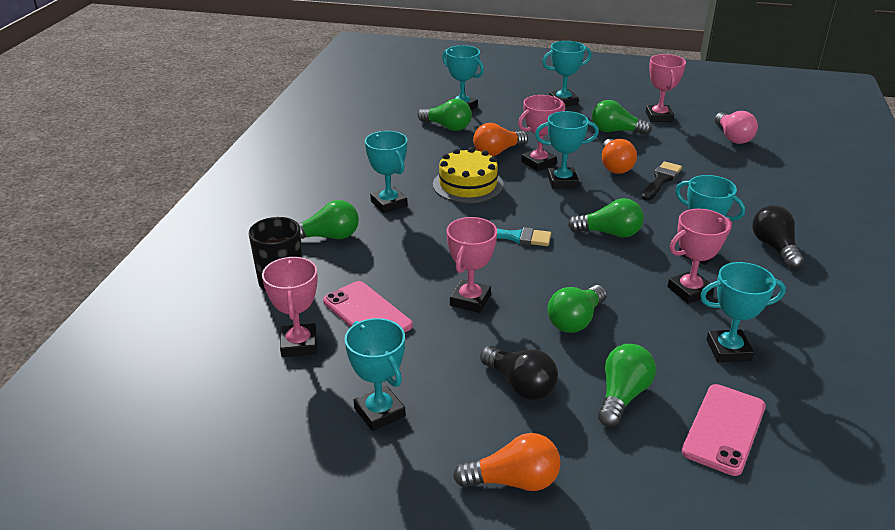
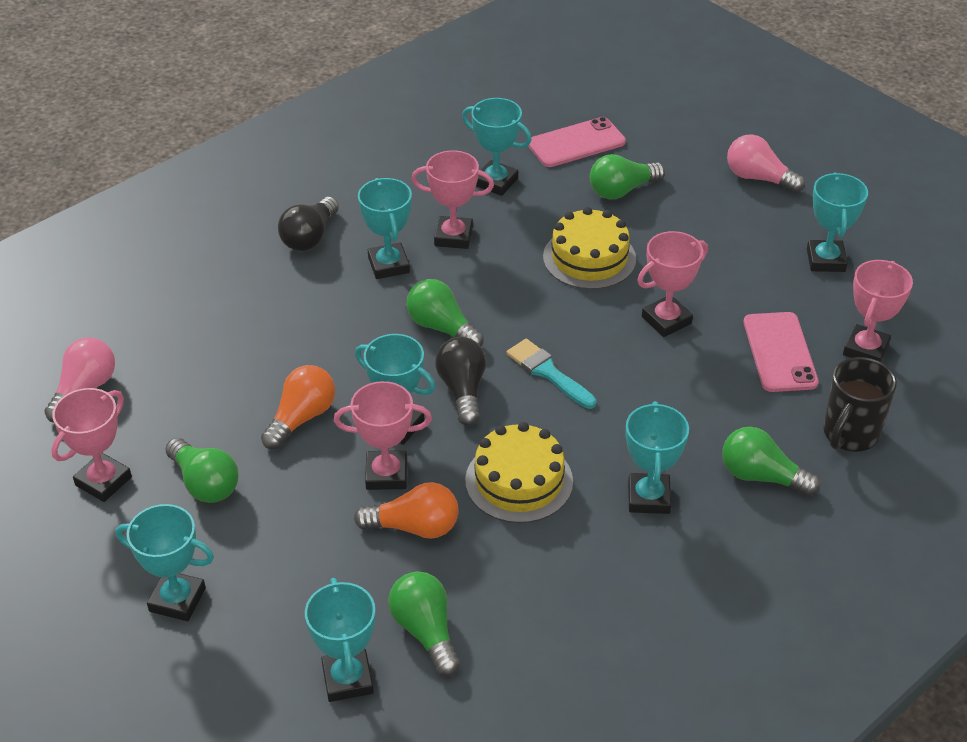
camera: 145 degrees left, 10 degrees up
orange light bulb [453,433,561,491] -> pink light bulb [727,134,805,193]
black light bulb [480,346,558,400] -> black light bulb moved to [435,337,486,426]
green light bulb [548,285,607,333] -> yellow cake [543,207,636,290]
black brush [642,161,682,201] -> none

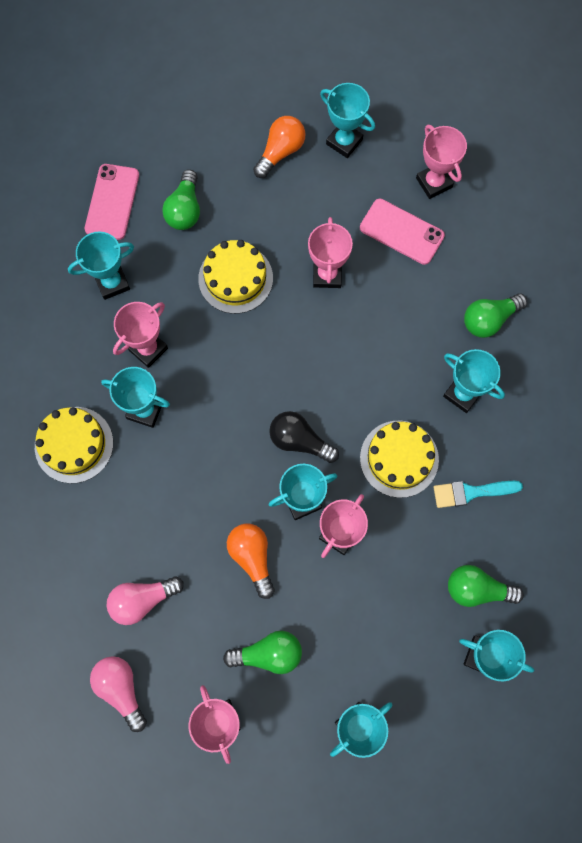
camera: 55 degrees left, 30 degrees up
black light bulb [278,197,339,251] -> yellow cake [35,407,113,483]
orange light bulb [354,482,459,539] -> orange light bulb moved to [253,116,305,178]
green light bulb [406,279,484,347] -> none
turquoise brush [506,339,597,409] -> turquoise brush moved to [433,481,523,508]
pink light bulb [727,134,805,193] -> pink light bulb moved to [107,577,184,625]
black mug [823,357,897,452] -> none

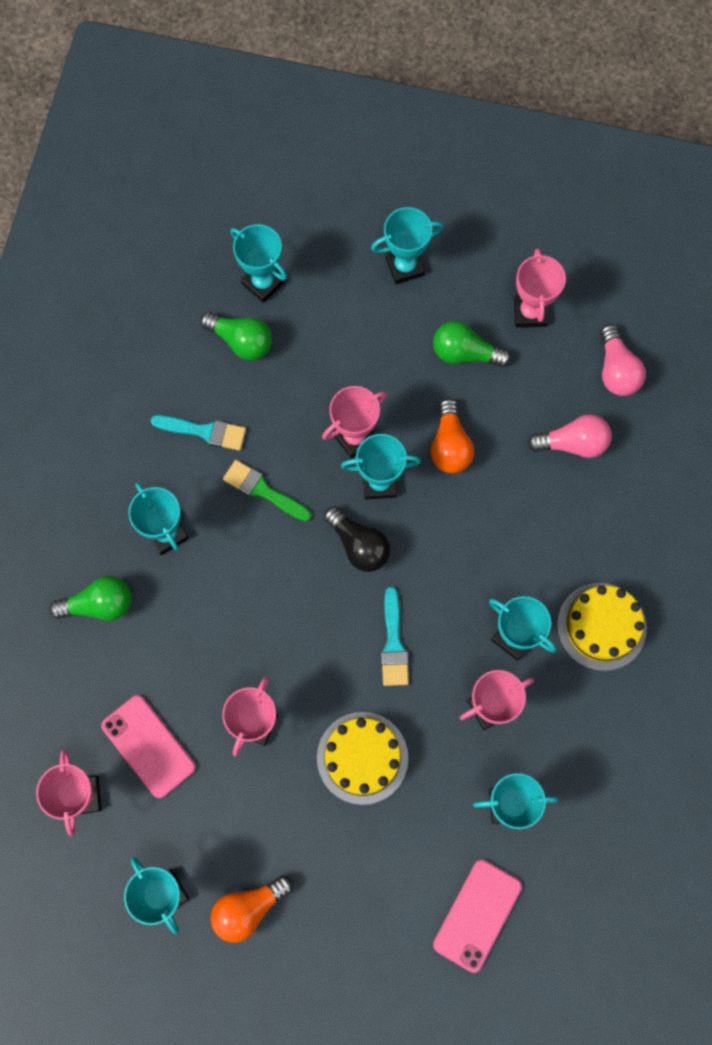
camera: 160 degrees left, 0 degrees up
green light bulb [162,169,200,230] -> none
yellow cake [360,421,439,498] -> green brush [223,460,311,522]
none -> turquoise brush [381,587,409,686]

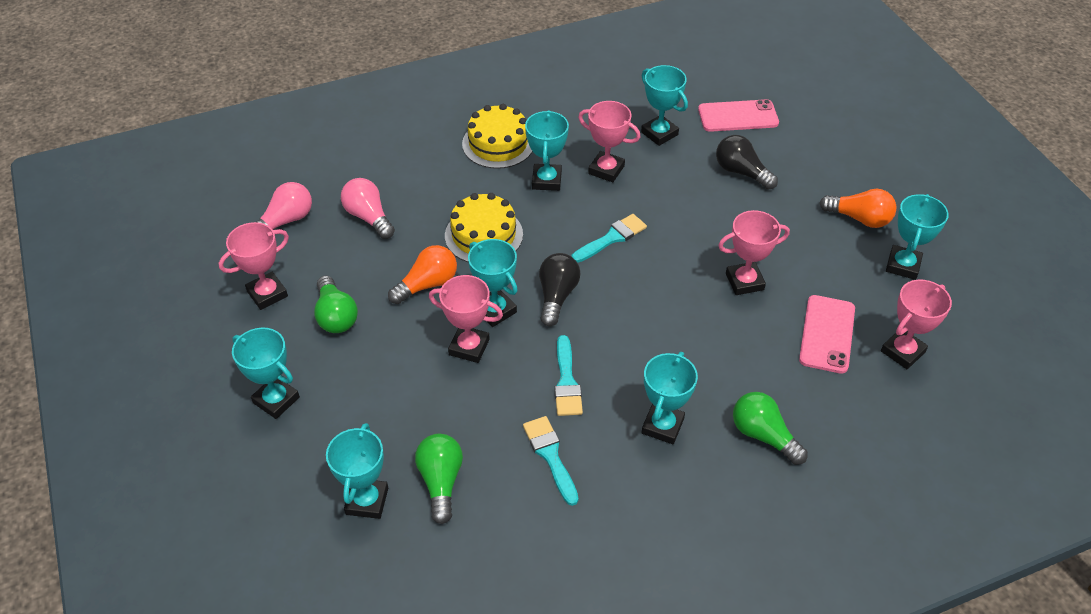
camera: 125 degrees left, 25 degrees down
green brush [223,460,311,522] -> turquoise brush [554,335,583,416]
yellow cake [317,712,408,805] -> yellow cake moved to [445,193,523,262]
none -> black light bulb [716,135,778,190]

